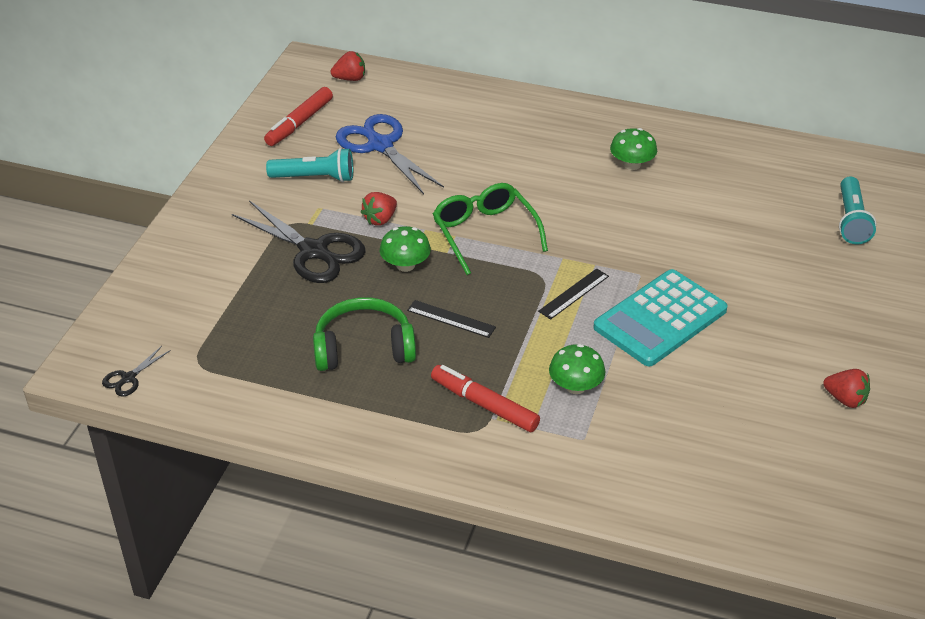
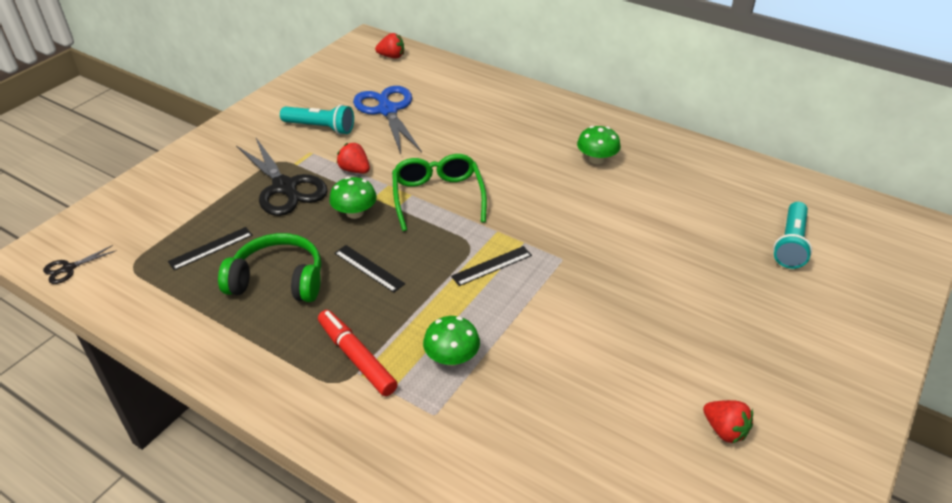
camera: 15 degrees right, 0 degrees up
red marker [264,87,333,146] -> none
red strawberry [361,192,397,226] -> red strawberry turned 75 degrees clockwise [337,143,370,173]
turquoise calculator [593,269,728,366] -> none
none -> black ruler [168,227,253,270]

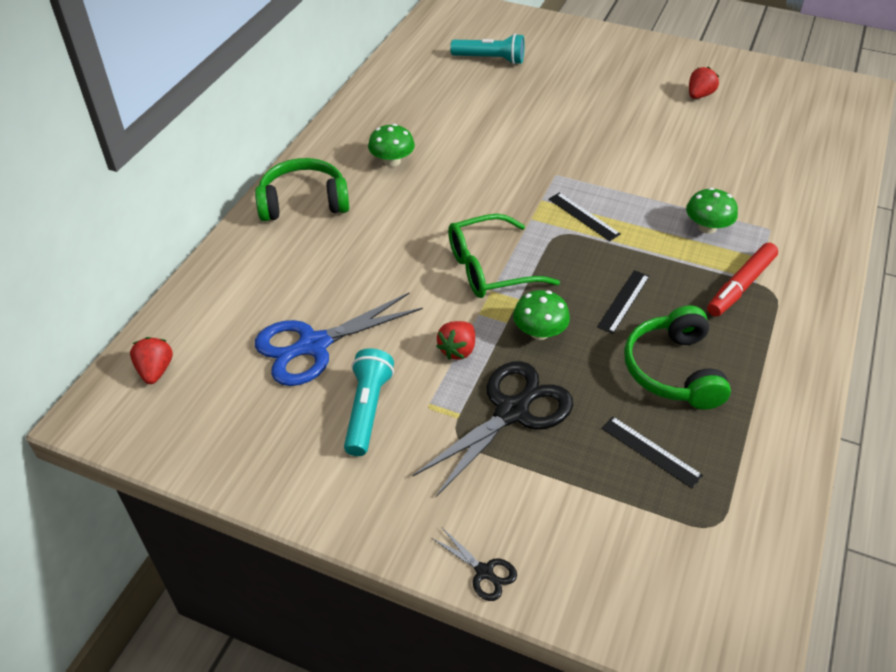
camera: 100 degrees left, 5 degrees up
black scissors [43,245,117,284] -> black scissors moved to [431,528,517,601]
none -> green headphones [255,158,349,221]

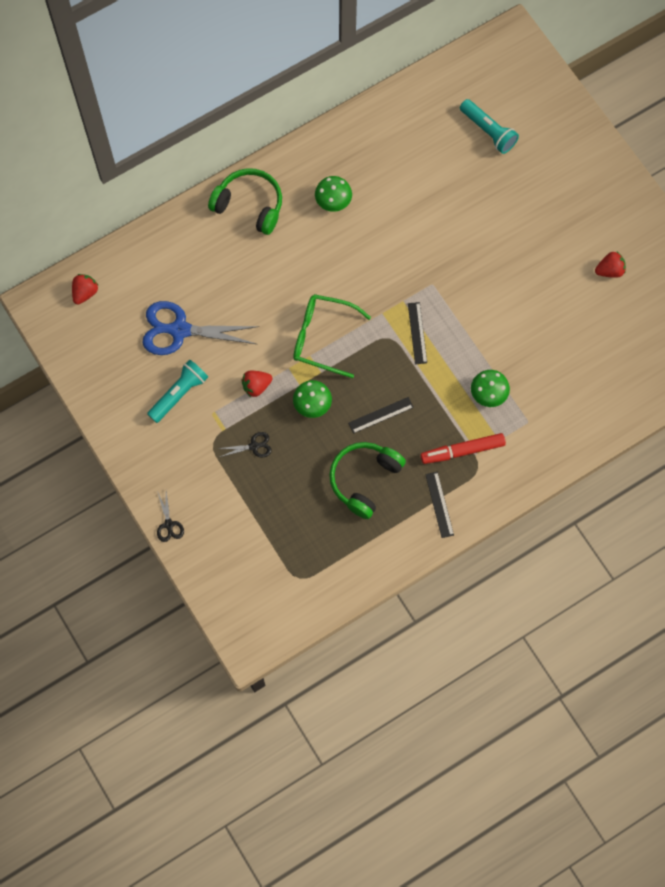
camera: 35 degrees right, 25 degrees up
black scissors [413,361,573,497] -> black scissors [217,432,272,457], size x0.45
black ruler [602,417,703,488] -> black ruler moved to [425,472,454,538]

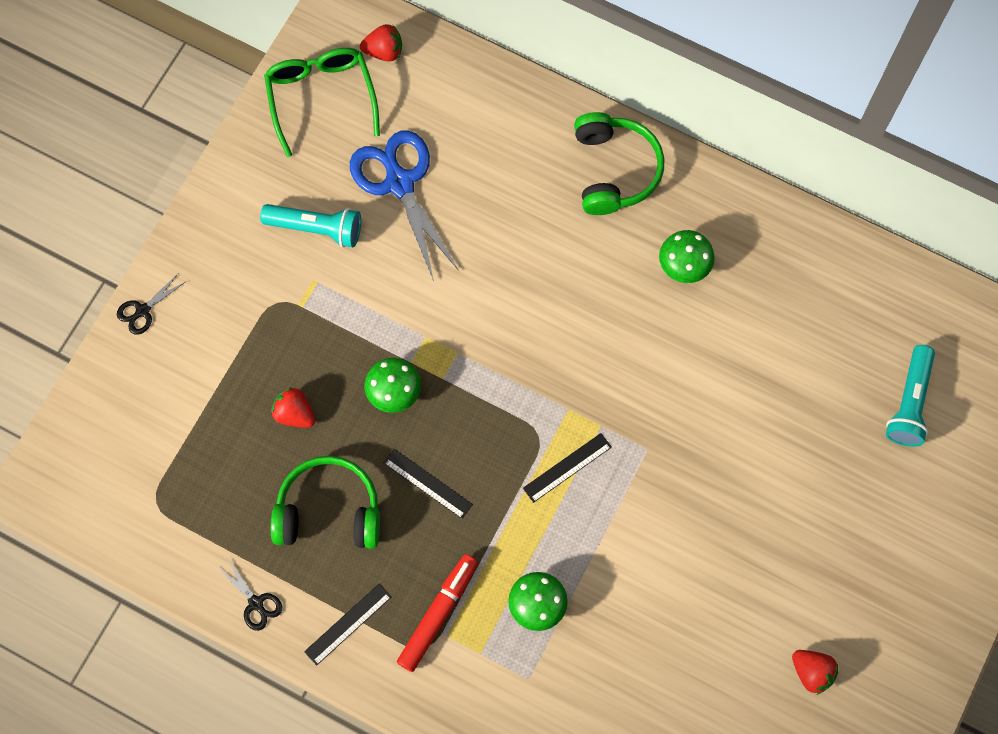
camera: 60 degrees right, 0 degrees up
black scissors [217,432,272,457] -> black scissors moved to [218,558,282,631]
red strawberry [241,371,272,397] -> red strawberry moved to [271,387,315,428]
green glasses [293,294,371,378] -> green glasses moved to [264,48,380,157]
red marker [421,433,506,464] -> red marker turned 75 degrees clockwise [397,554,478,672]

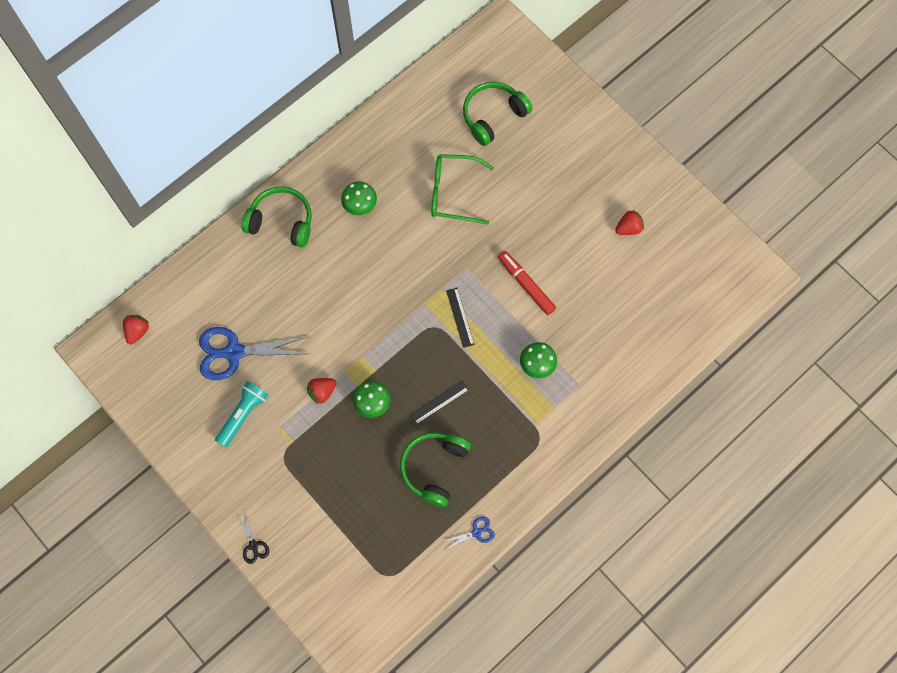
camera: 70 degrees left, 0 degrees up
black scissors [218,558,282,631] -> blue scissors [444,517,495,549]
green glasses [264,48,380,157] -> green glasses moved to [431,154,494,225]
red strawberry [271,387,315,428] -> red strawberry moved to [307,378,336,404]
black ruler [304,583,391,666] -> none
red marker [397,554,478,672] -> red marker moved to [498,251,556,315]
turquoise flashlight [886,345,935,447] -> green headphones [463,82,532,146]

